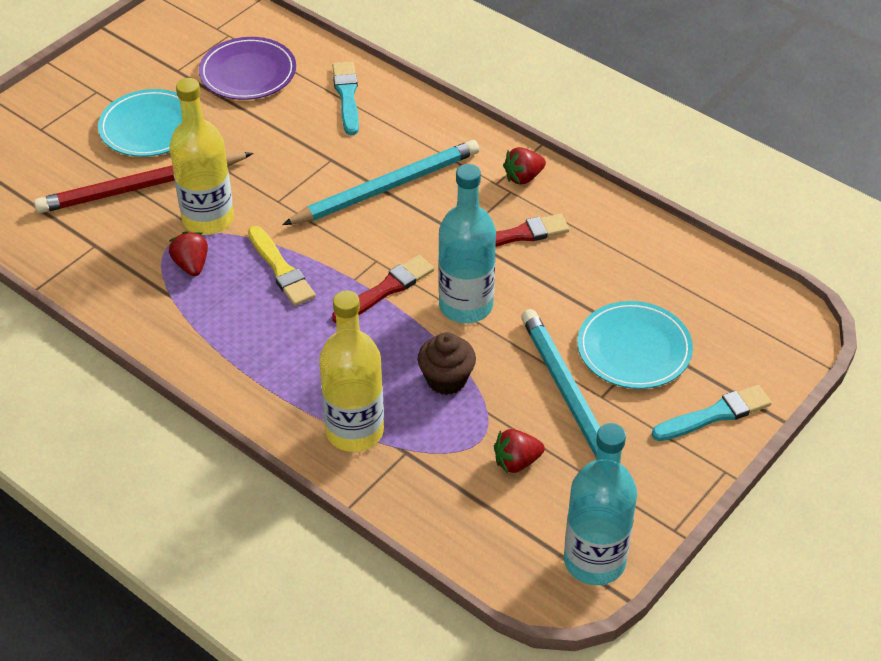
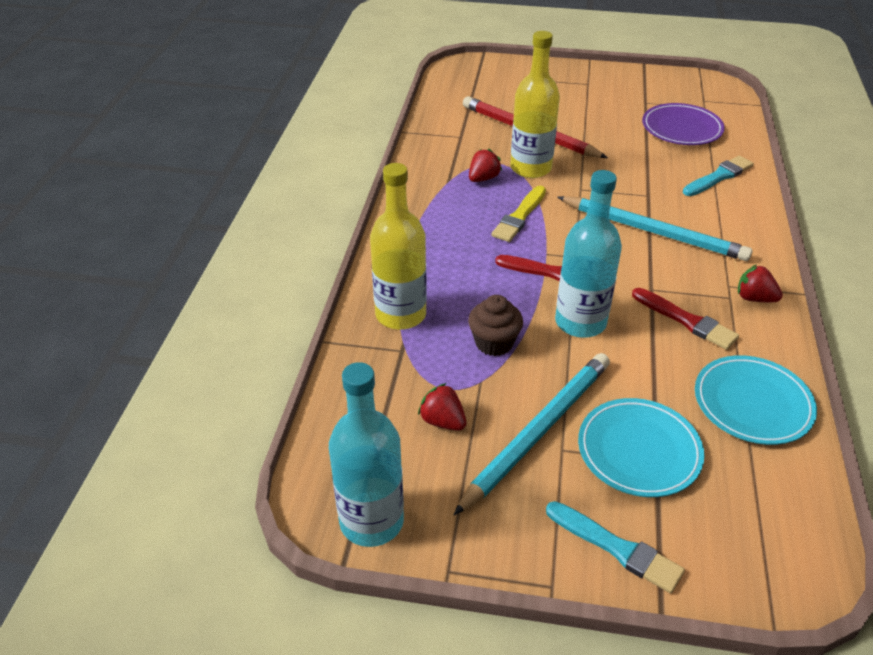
camera: 60 degrees right, 5 degrees down
turquoise plate [98,89,182,157] -> turquoise plate moved to [695,355,817,445]

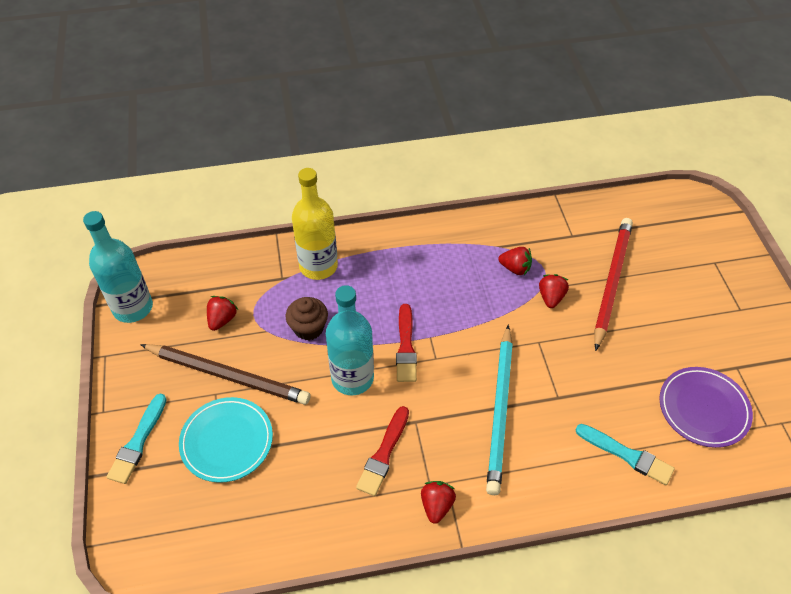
camera: 70 degrees right, 10 degrees up
turquoise pencil [454,353,610,515] -> brown pencil [140,344,311,405]
yellow brush [491,186,546,242] -> none
yellow bottle [510,31,560,178] -> red strawberry [539,274,569,308]
turquoise plate [695,355,817,445] -> none

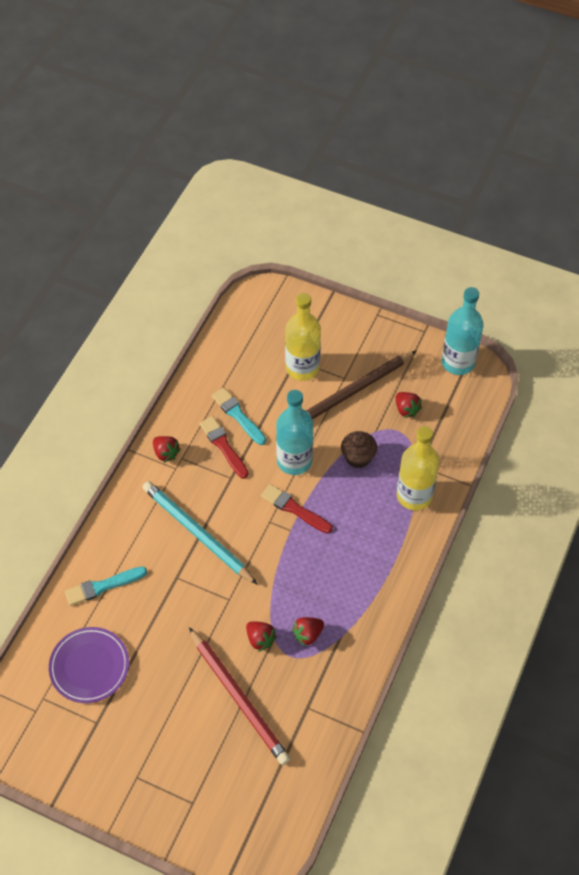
camera: 125 degrees right, 5 degrees up
turquoise brush [107,393,167,484] -> turquoise brush moved to [212,388,266,445]
turquoise plate [179,397,273,483] -> yellow bottle [285,293,321,381]

